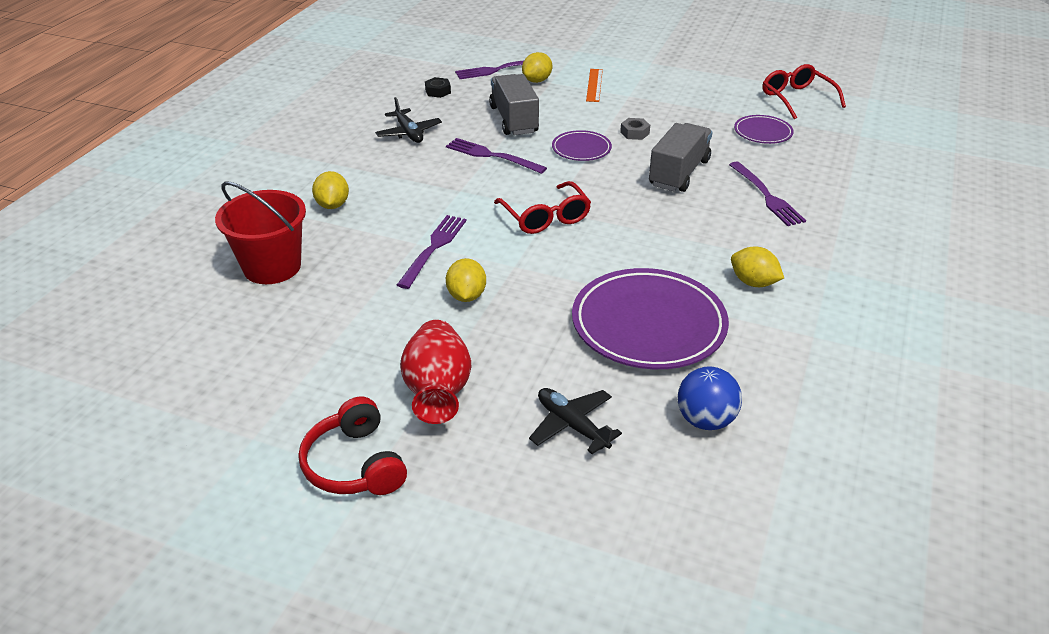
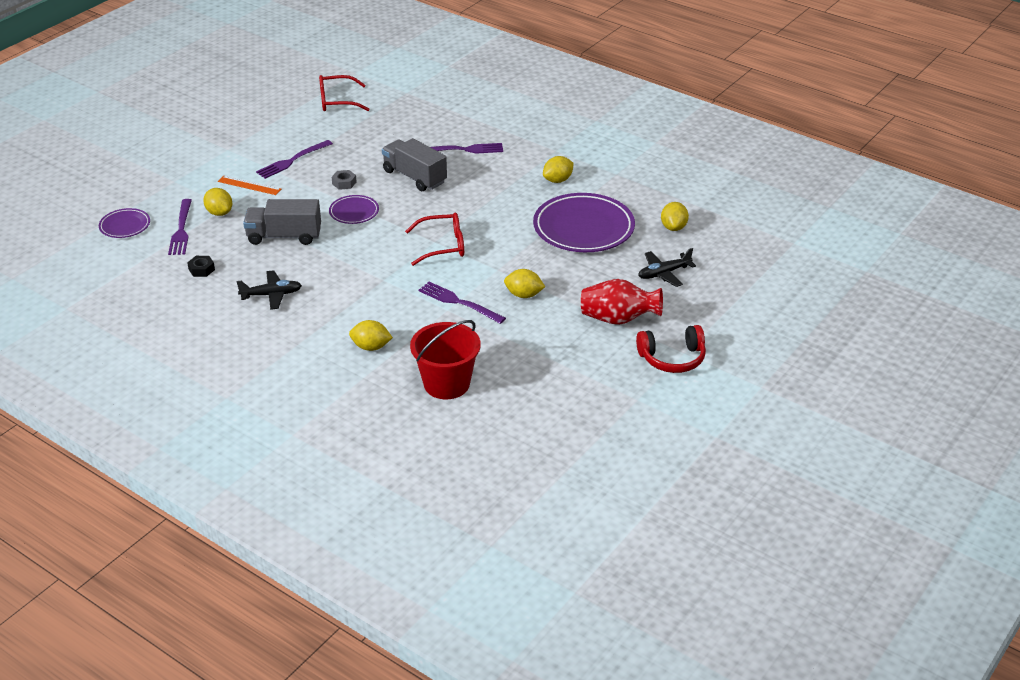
camera: 75 degrees left, 0 degrees up
purple fork [446,138,547,174] -> purple fork moved to [256,140,333,179]
blue ball [677,367,742,430] -> yellow lemon [661,202,689,231]
purple plate [734,115,794,144] -> purple plate moved to [99,208,150,238]

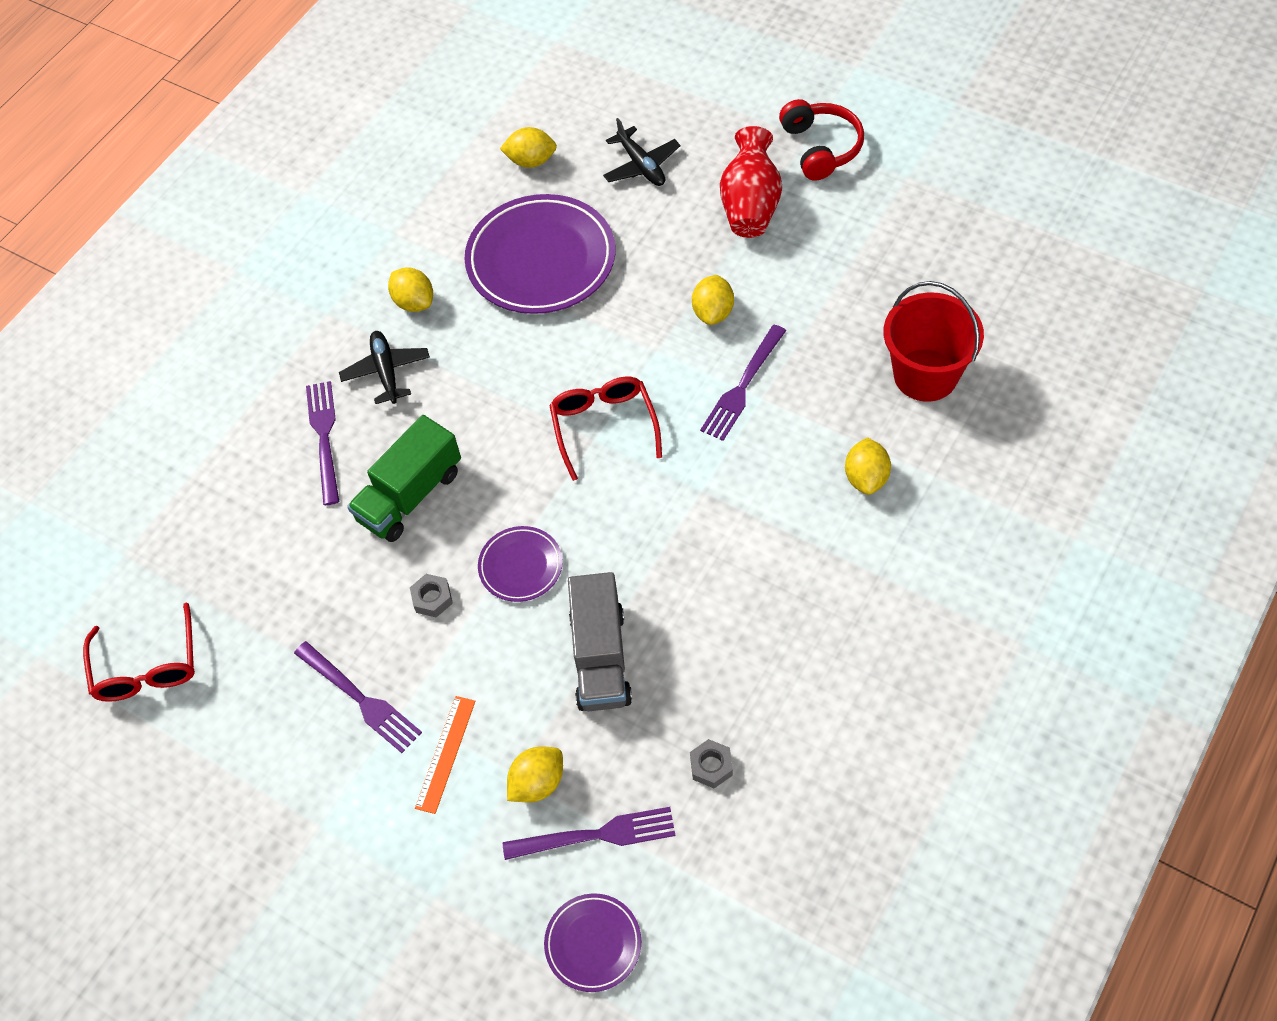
camera: 90 degrees left, 20 degrees up
black nut [187,256,215,277] -> grey nut [690,739,733,788]
black plane [236,270,302,310] -> black plane moved to [339,331,430,404]
grey truck [382,138,447,191] -> green truck [347,415,461,542]

